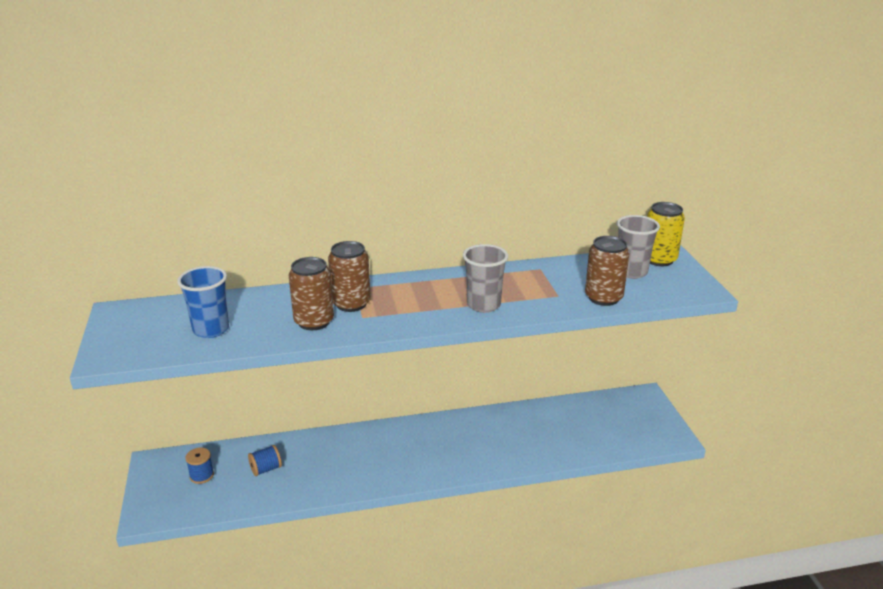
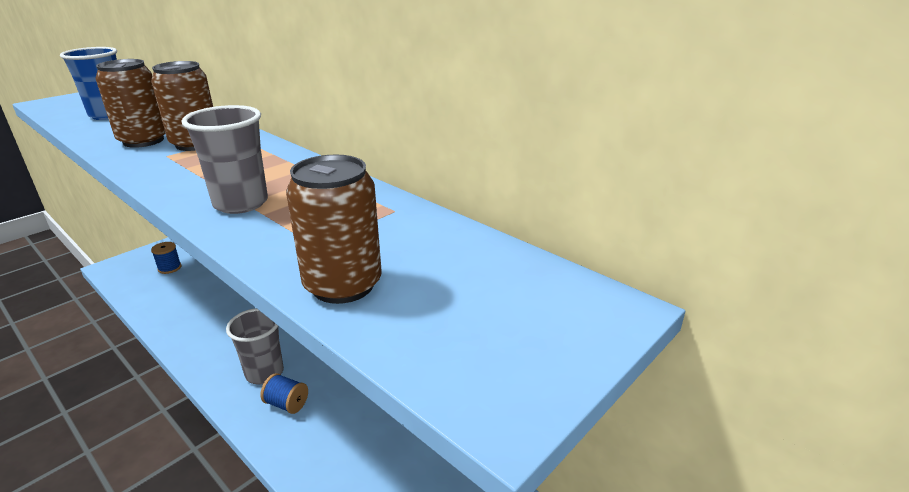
camera: 55 degrees right, 0 degrees up
blue spool [248,445,282,476] -> blue spool moved to [260,373,308,414]
grey cup [617,215,660,279] -> grey cup moved to [226,308,284,385]
yellow can [647,202,685,266] -> none

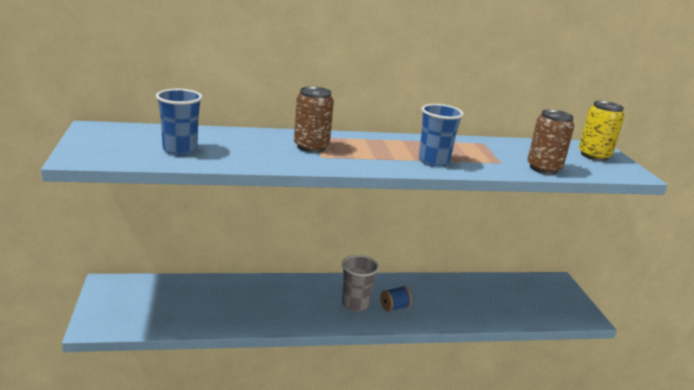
camera: 55 degrees left, 5 degrees down
brown can [96,59,165,148] -> none
blue spool [151,242,181,274] -> none
grey cup [182,105,268,214] -> blue cup [419,104,464,167]
none -> yellow can [579,101,625,161]

